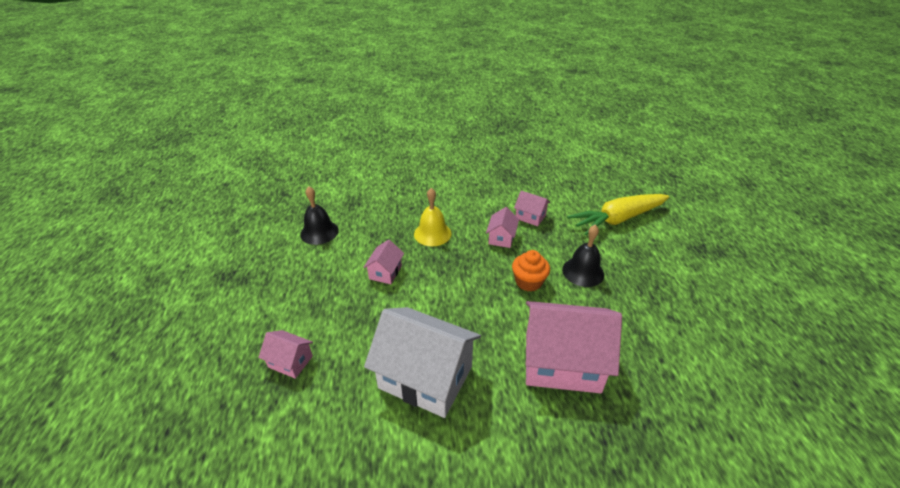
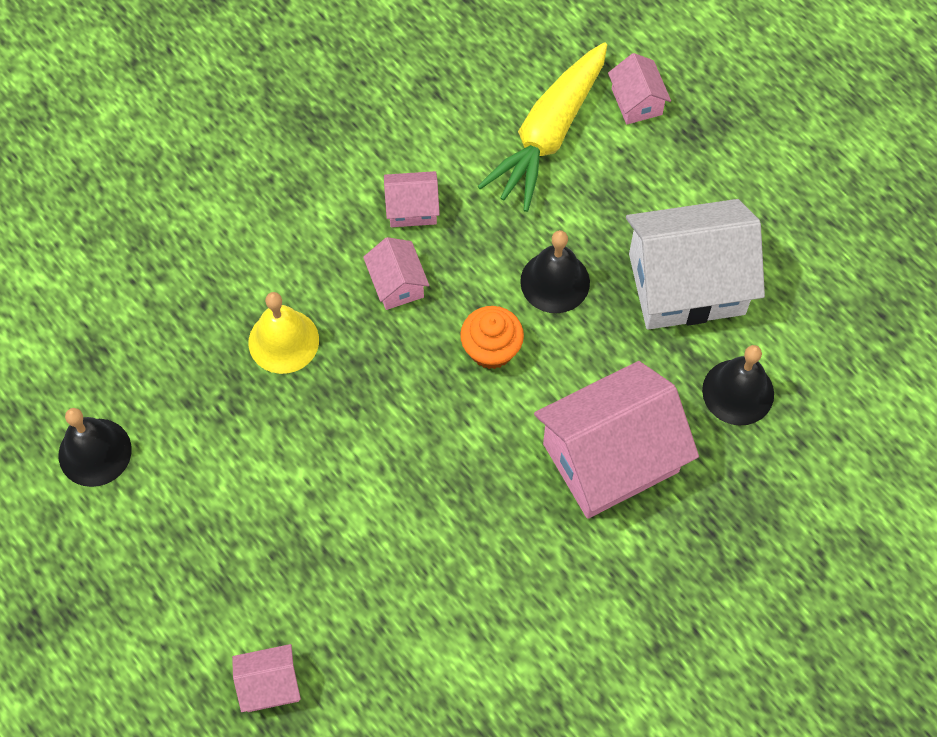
camera: 35 degrees left, 25 degrees up
pink house [363,239,404,284] -> pink house moved to [608,53,671,124]
white house [364,307,481,418] -> white house moved to [626,199,765,330]
none -> black bell [702,345,774,426]

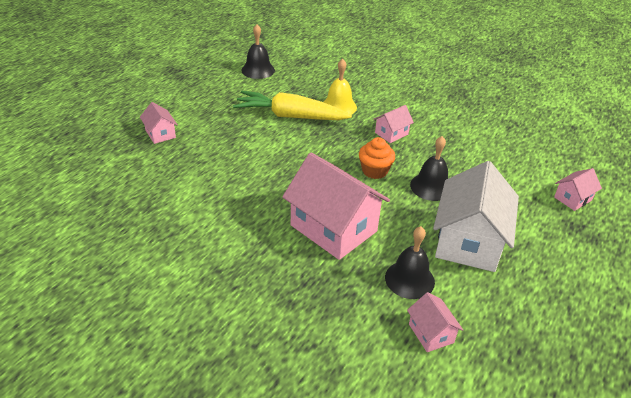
camera: 70 degrees right, 25 degrees down
pink house [384,171,440,227] -> pink house moved to [407,292,463,352]
yellow carrot [477,42,607,212] -> yellow carrot moved to [233,91,352,120]
white house [626,199,765,330] -> white house turned 45 degrees clockwise [433,161,519,272]

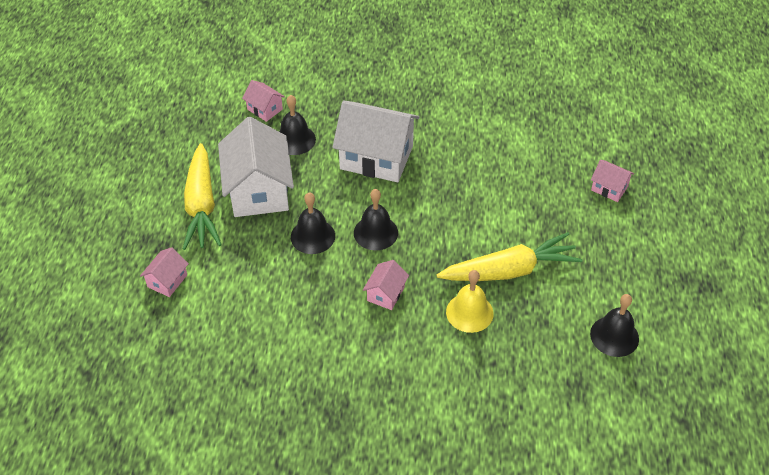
camera: 155 degrees right, 10 degrees up
pink house [282,153,390,260] -> white house [332,101,419,182]
orange cupcake [359,137,395,179] -> black bell [354,189,398,250]
none -> yellow carrot [183,143,222,250]

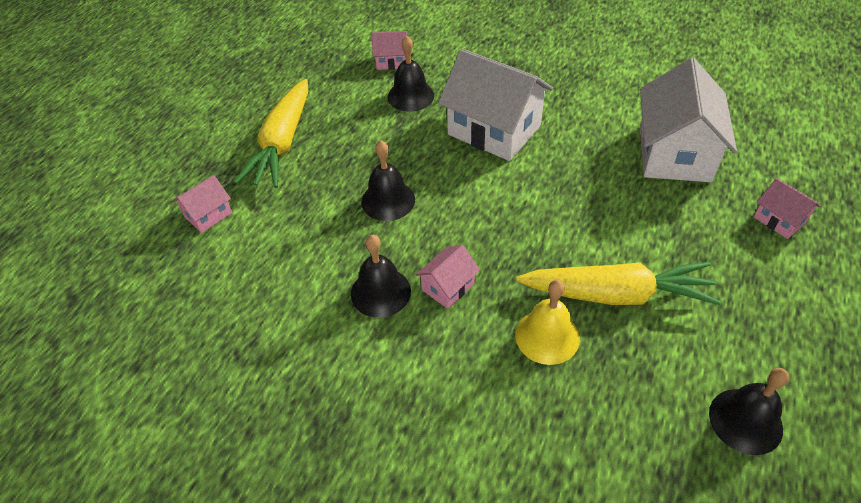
camera: 20 degrees right, 0 degrees up
white house [218,117,294,217] -> white house moved to [640,58,737,182]
pink house [242,80,285,122] -> pink house turned 60 degrees counterclockwise [372,31,408,70]
black bell [354,189,398,250] -> black bell moved to [351,235,411,318]

